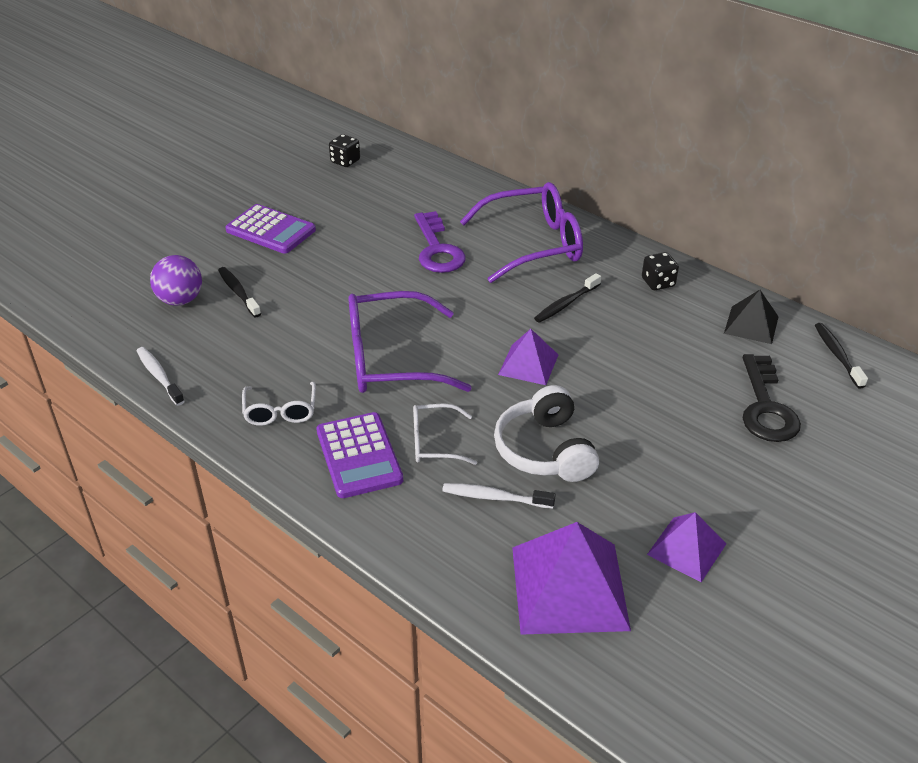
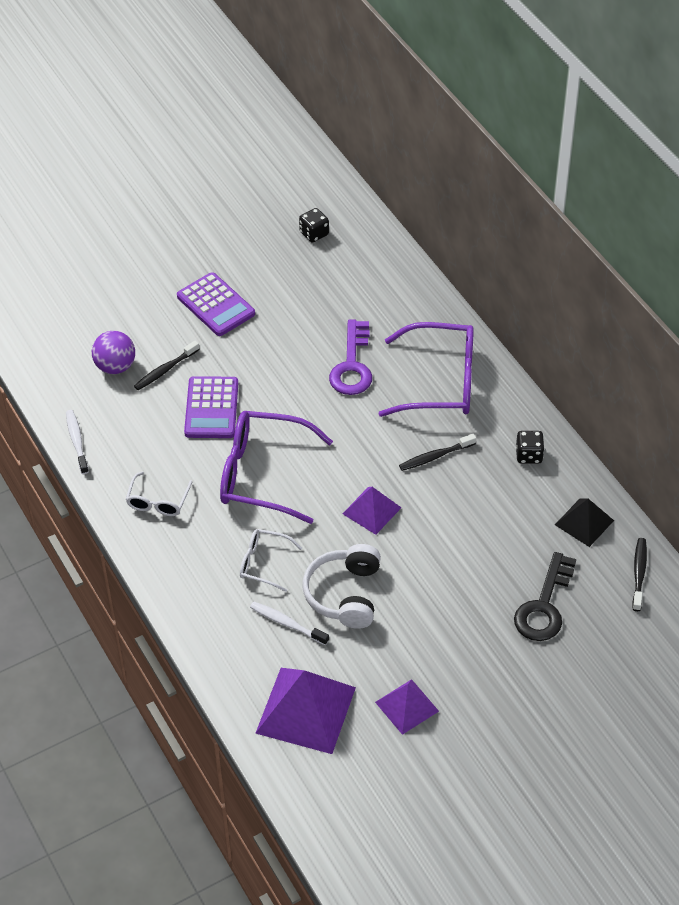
camera: 20 degrees right, 10 degrees up
black toothbrush [218,267,261,317] -> black toothbrush turned 120 degrees counterclockwise [134,340,200,390]
purple calculator [316,412,403,498] -> purple calculator moved to [184,376,238,438]

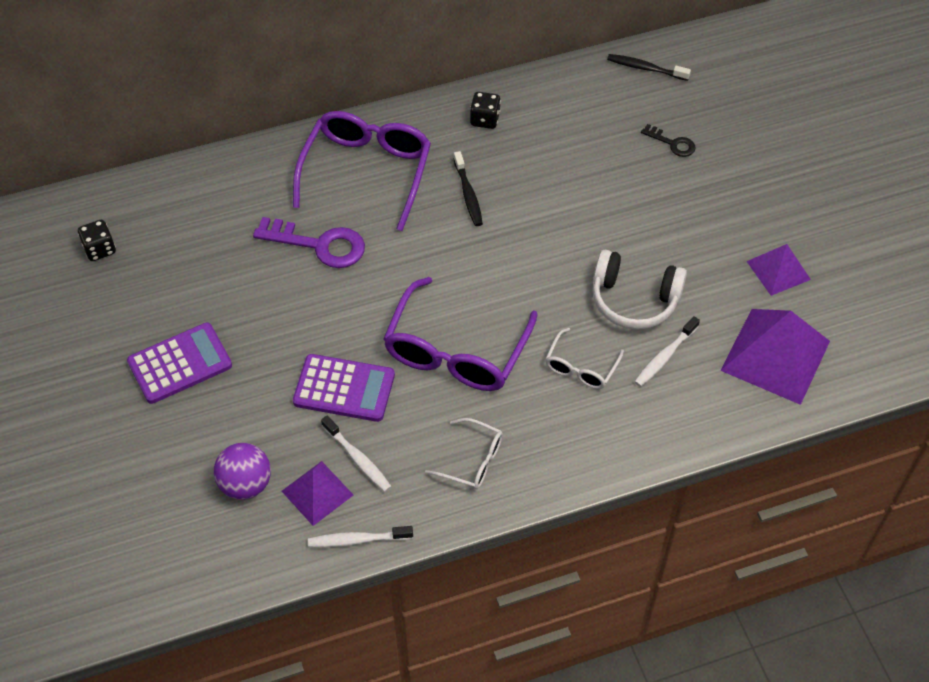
camera: 80 degrees left, 5 degrees up
black toothbrush [134,340,200,390] -> none
purple pyramid [343,487,401,535] -> purple pyramid moved to [282,461,353,526]
black key [514,552,576,641] -> black key [641,124,696,157], size x0.53
black pyramid [555,498,614,547] -> none
none -> white toothbrush [321,416,392,492]

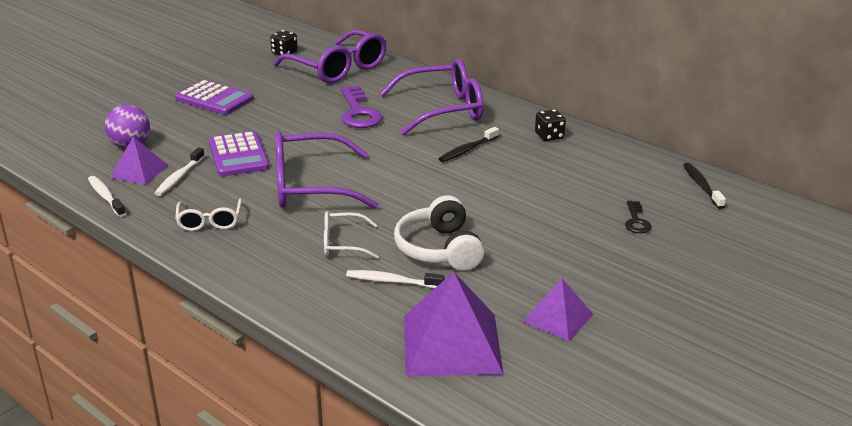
camera: 60 degrees right, 25 degrees down
none -> purple glasses [273,30,386,83]

